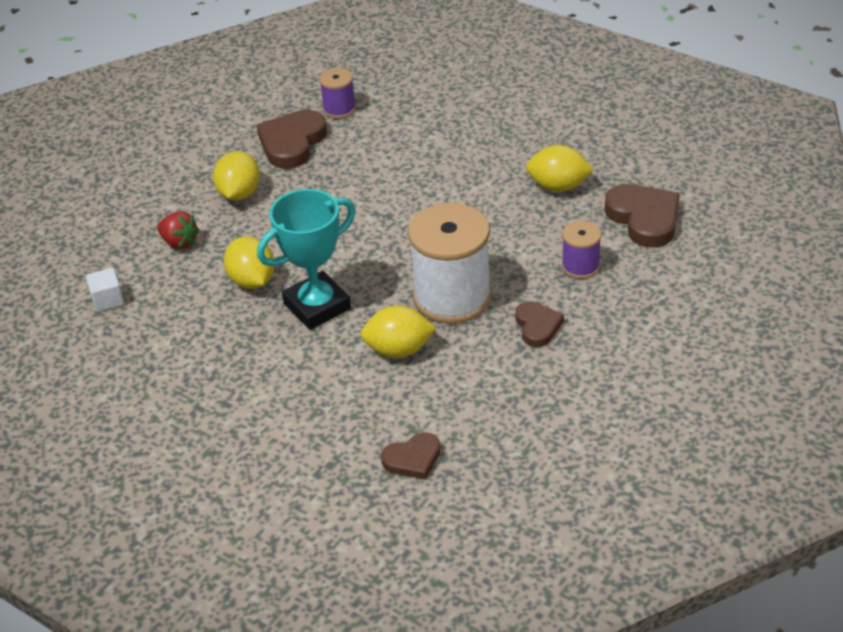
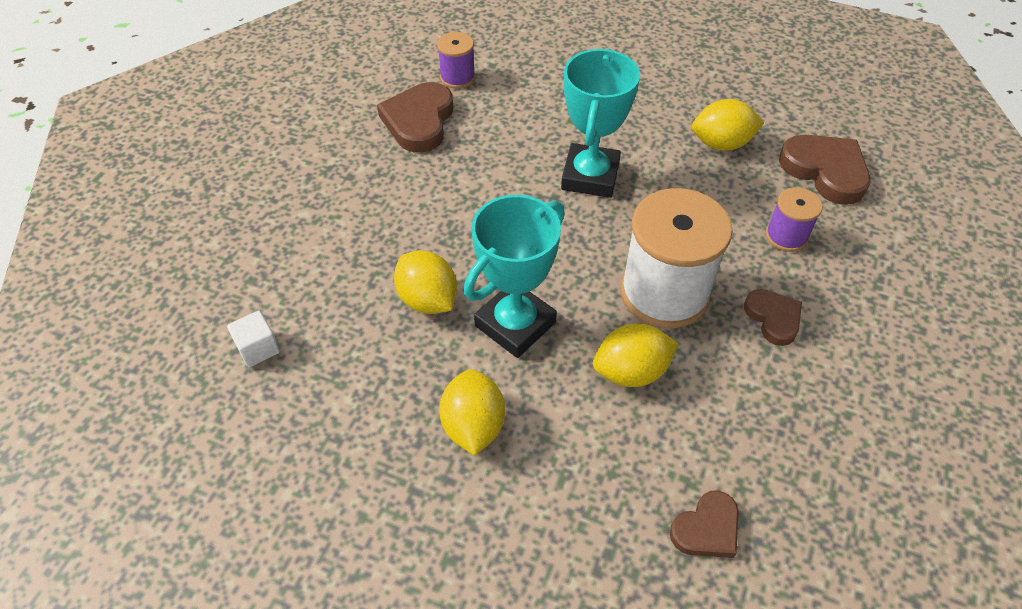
camera: 15 degrees left, 10 degrees up
red strawberry [157,211,199,249] -> none
yellow lemon [213,151,260,201] -> yellow lemon moved to [439,369,505,456]
none -> turquoise trophy [561,49,640,198]

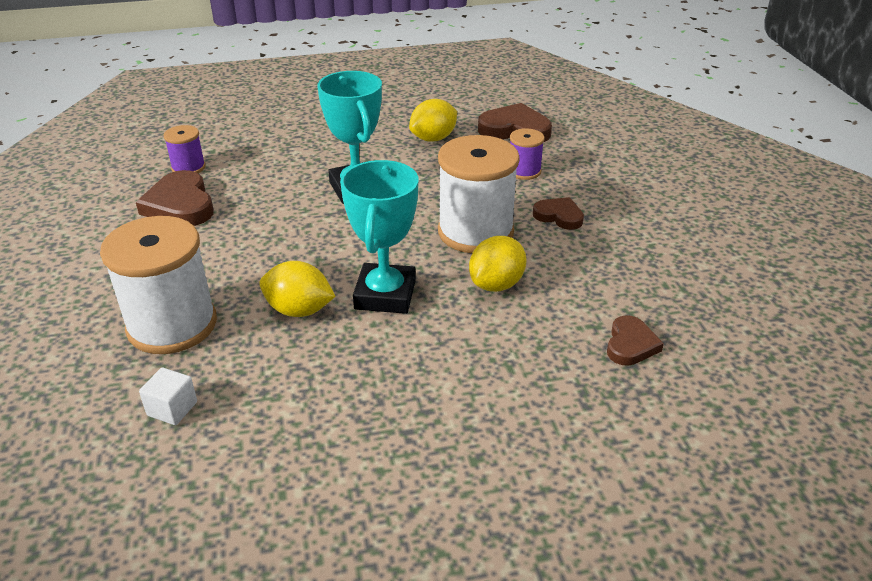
camera: 35 degrees left, 15 degrees down
yellow lemon [439,369,505,456] -> none
none -> white spool [100,216,217,354]

